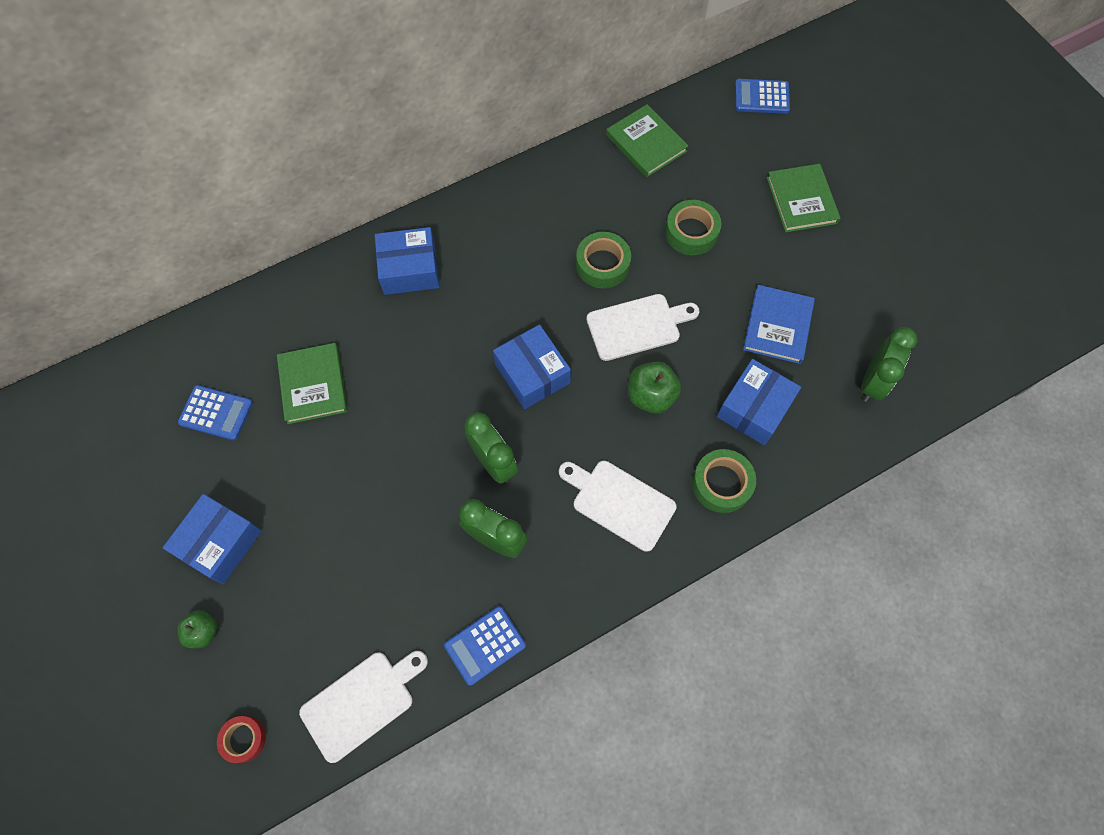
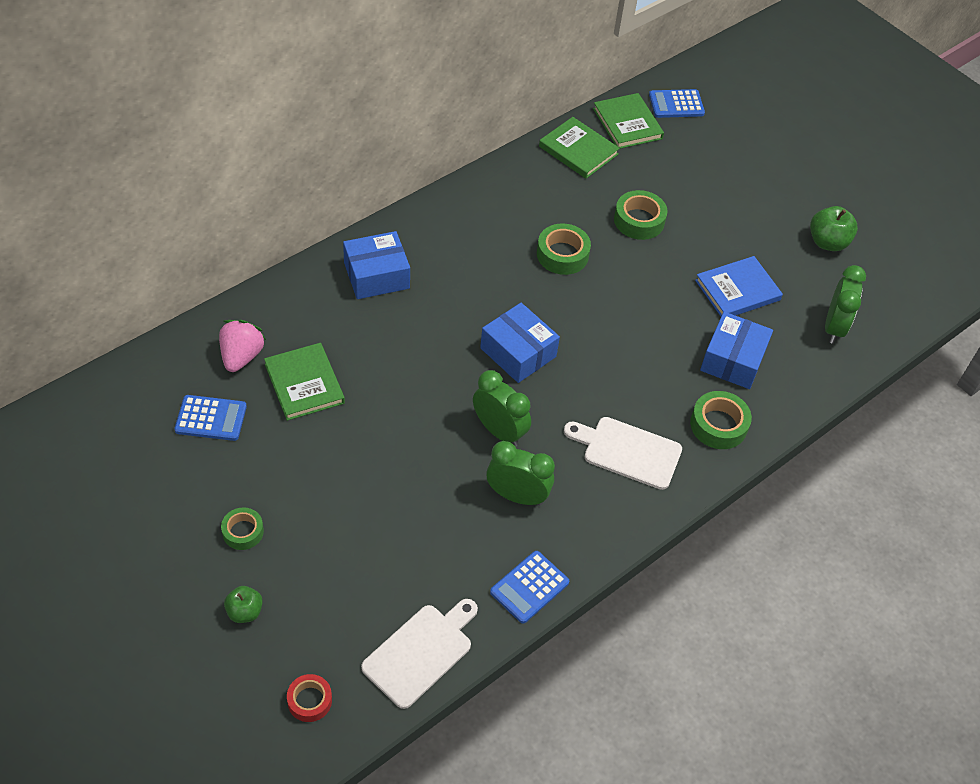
camera: 15 degrees left, 15 degrees down
blue box [163,494,262,584] -> green tape [221,507,264,550]
white cutting board [586,294,700,361] -> none
green apple [628,362,681,413] -> green apple moved to [810,206,858,251]
blue book [743,285,815,364] -> blue book turned 60 degrees clockwise [695,256,783,316]
green book [766,164,841,233] -> green book moved to [593,93,664,149]
none -> pink strawberry [219,320,266,372]

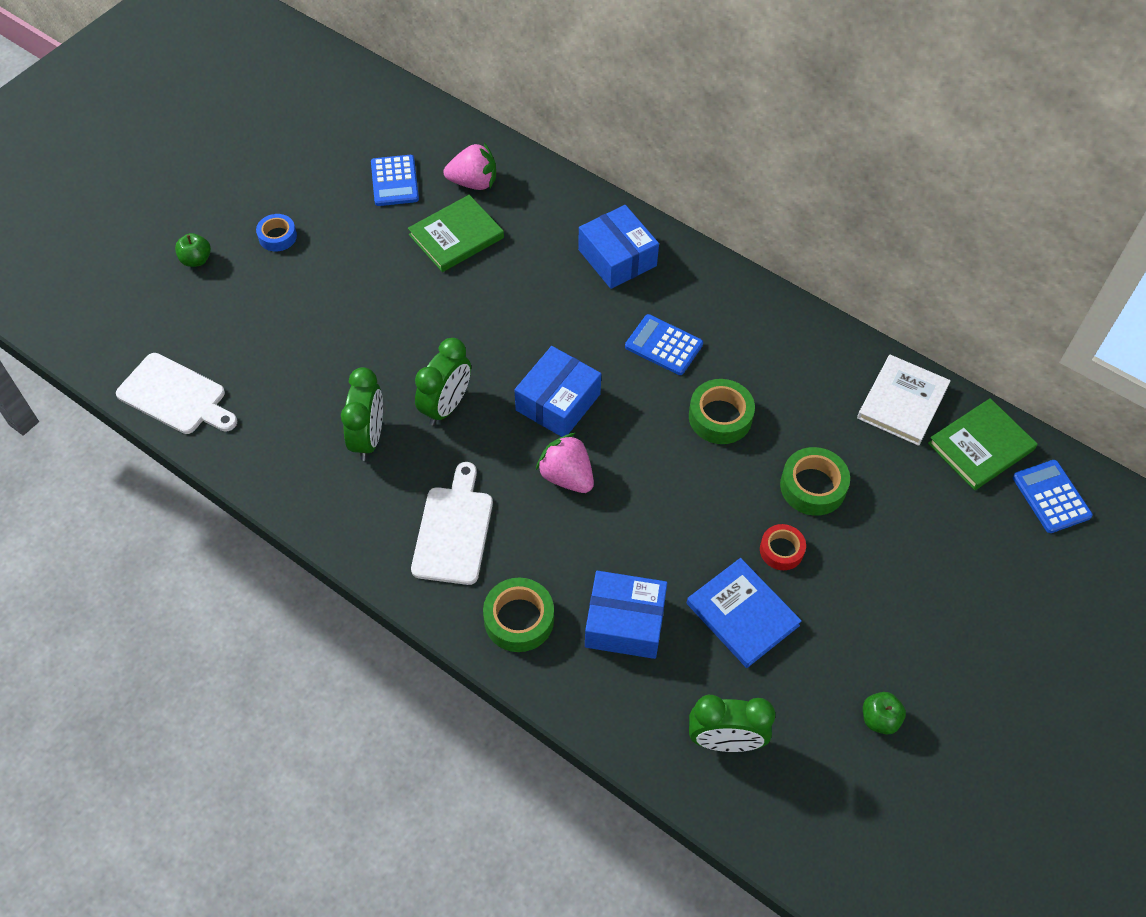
camera: 80 degrees right, 5 degrees up
green tape [221,507,264,550] -> blue tape [256,214,297,251]
red tape [287,674,332,722] -> red tape moved to [760,524,806,570]
blue calculator [490,551,569,624] -> blue calculator moved to [625,314,703,375]
green book [539,117,620,179] -> white book [857,355,951,446]
green apple [810,206,858,251] -> green apple [863,692,906,735], size x0.64
none -> pink strawberry [536,433,594,493]

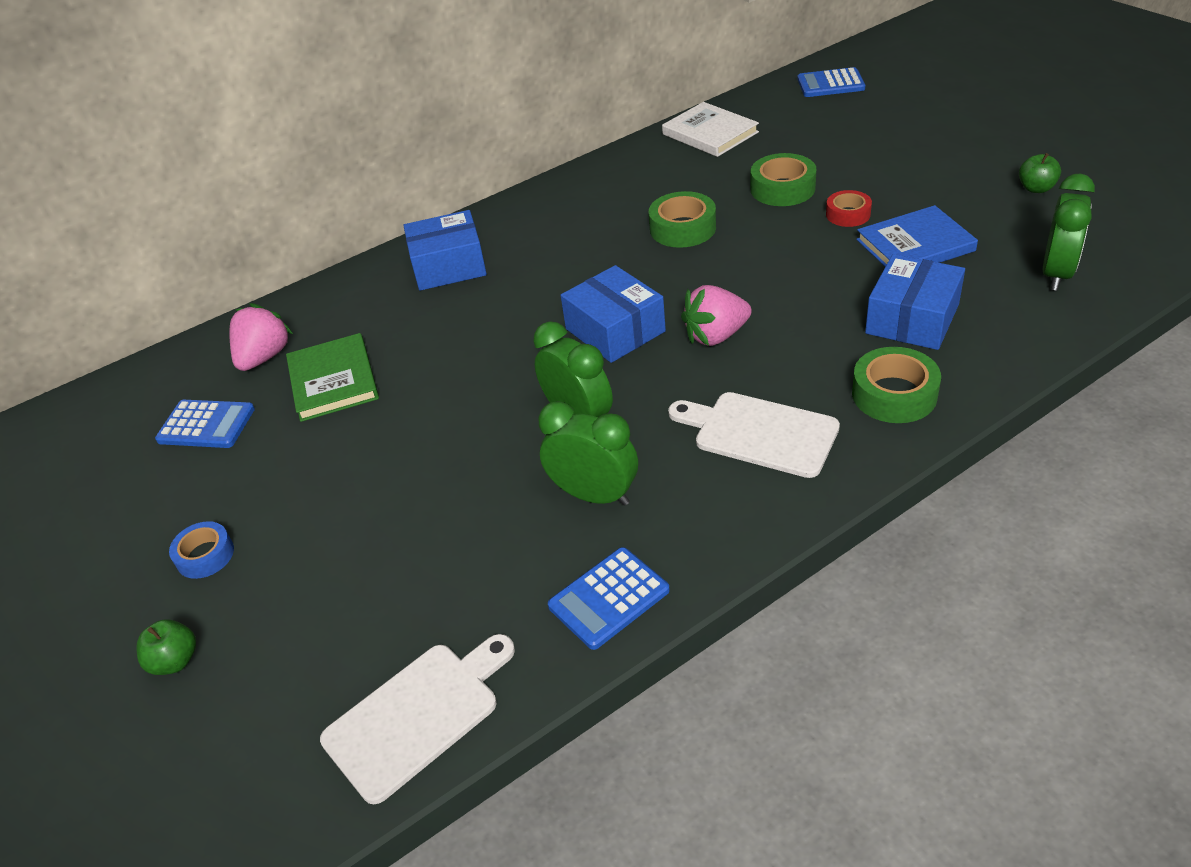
camera: 65 degrees left, 15 degrees down
blue calculator [625,314,703,375] -> blue calculator moved to [548,547,670,650]
green book [928,398,1037,490] -> none

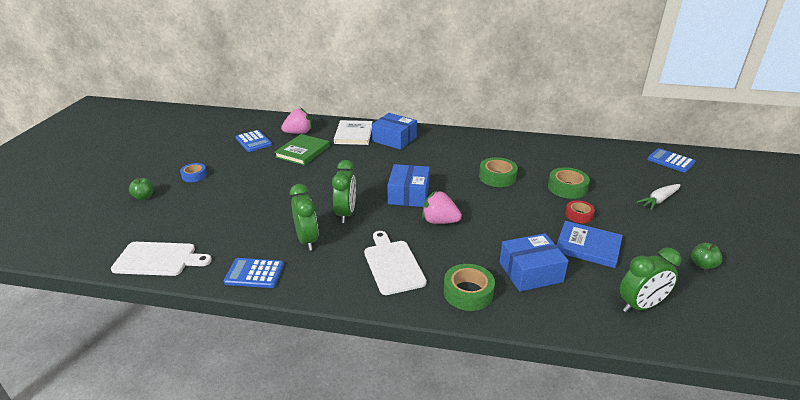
camera: 40 degrees right, 10 degrees down
white book [662,102,759,157] -> white book moved to [334,120,373,145]
none -> white carrot [637,184,680,210]

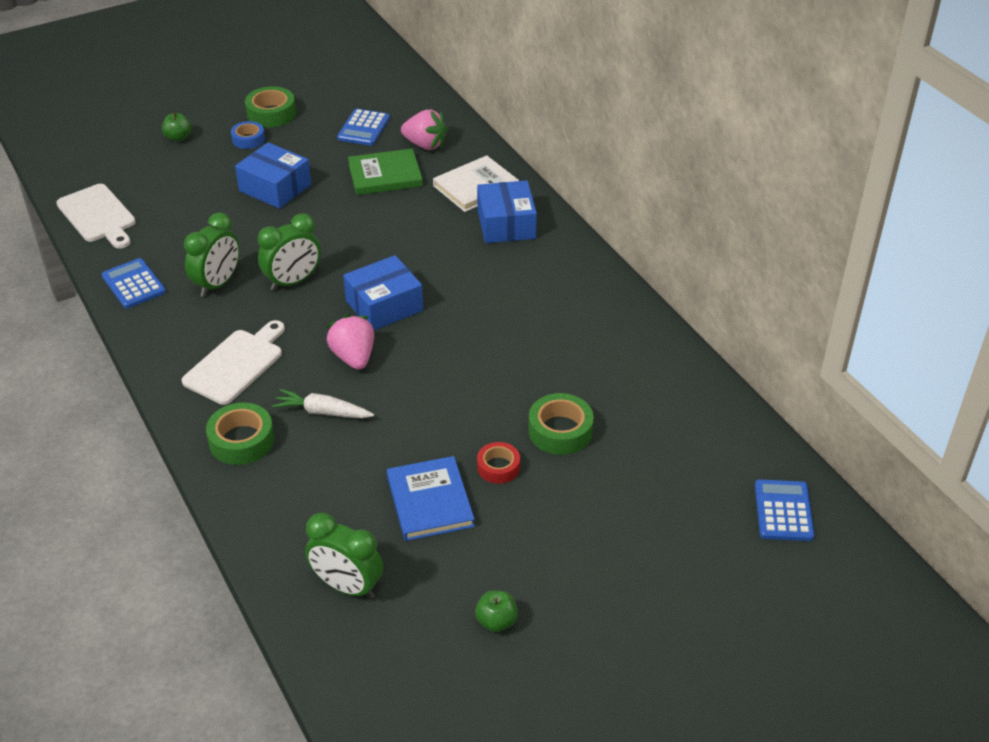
camera: 50 degrees right, 10 degrees up
green tape [479,157,518,187] -> green tape moved to [245,86,296,128]
blue box [500,233,569,292] -> blue box moved to [235,142,311,209]
white carrot [637,184,680,210] -> white carrot moved to [272,389,374,418]

